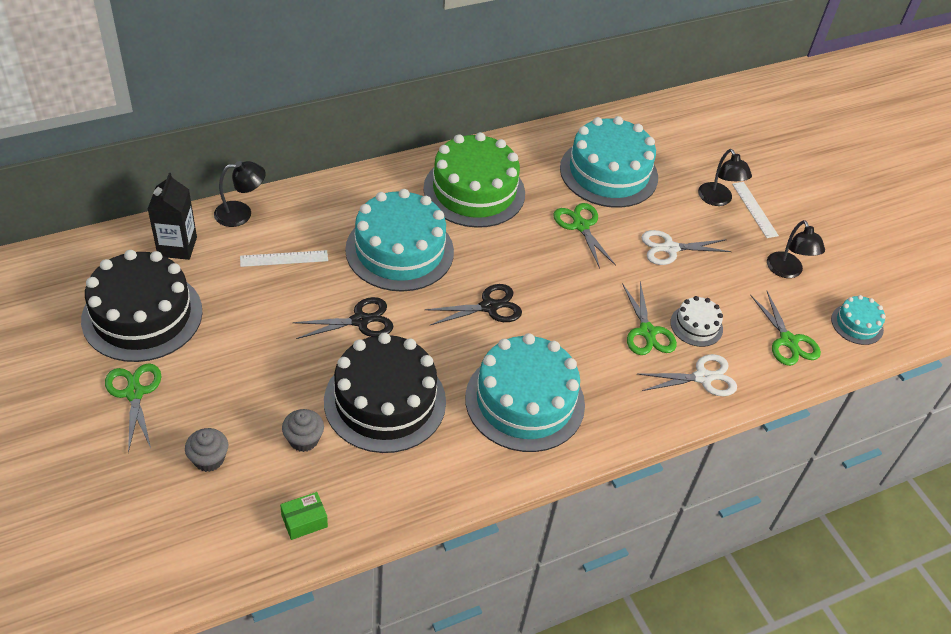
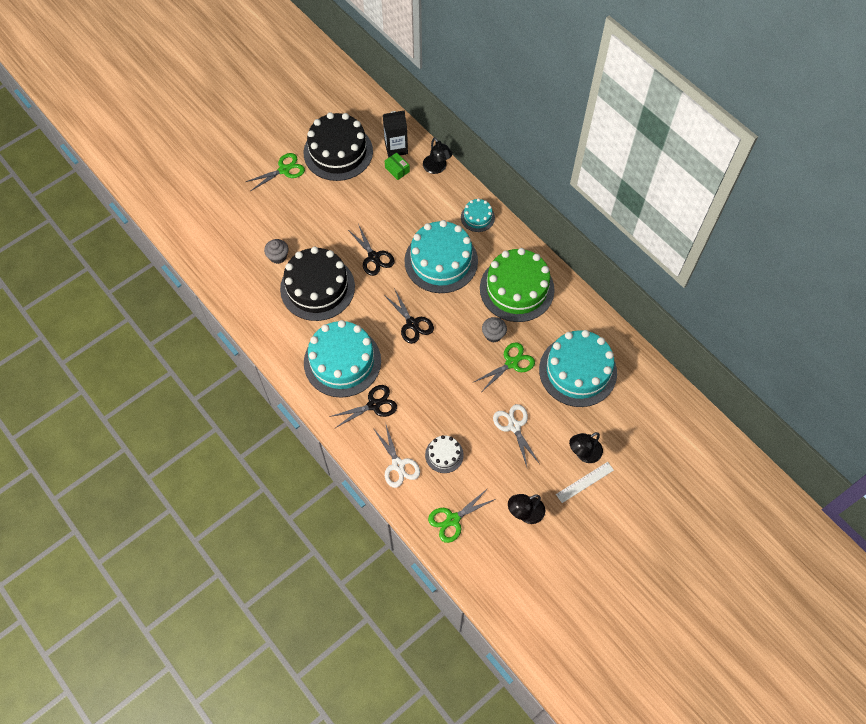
camera: 80 degrees right, 15 degrees up
grey cupcake [185,428,228,472] -> grey cupcake moved to [482,317,507,342]
white ruler [240,250,328,267] -> none
green box [280,492,328,540] -> green box moved to [385,153,410,180]
green scissors [622,281,677,355] -> none
turquoise cake [831,295,886,345] -> turquoise cake moved to [461,198,495,232]
none -> black scissors [329,385,397,429]

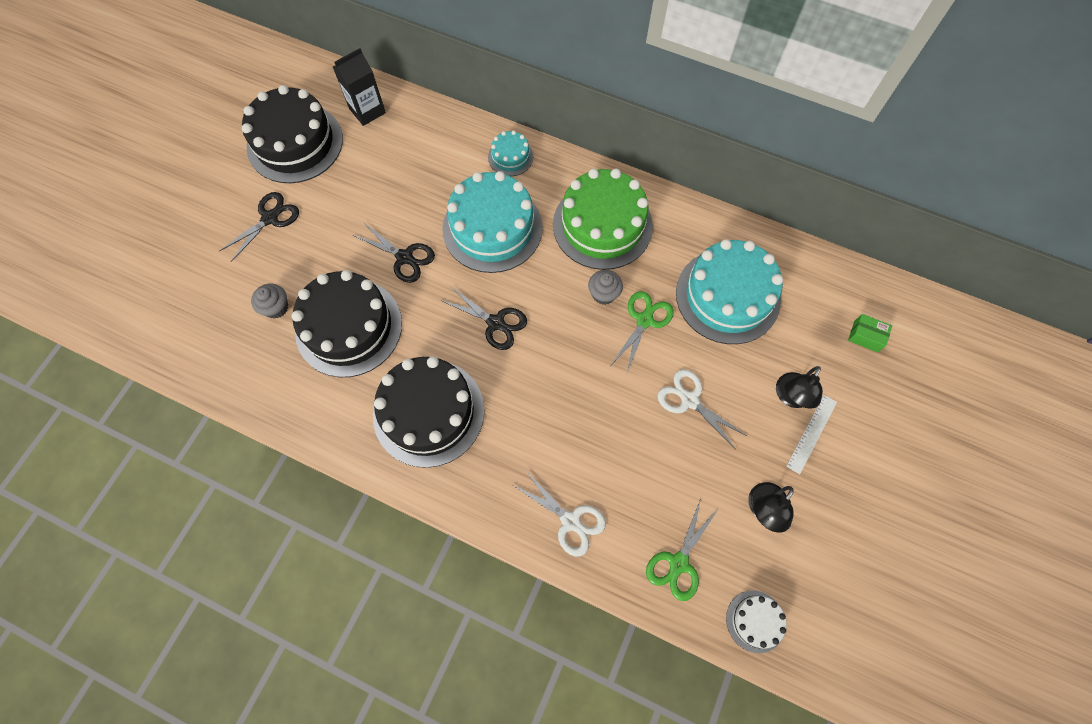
camera: 25 degrees left, 5 degrees up
green scissors [246,153,305,191] -> none
turquoise cake [304,320,381,398] -> black cake [373,356,484,468]
black scissors [329,385,397,429] -> black scissors moved to [219,192,299,262]
green box [385,153,410,180] -> green box moved to [848,314,892,352]
black lamp [423,137,452,174] -> none
white cake [425,435,464,473] -> white cake moved to [726,590,787,653]

